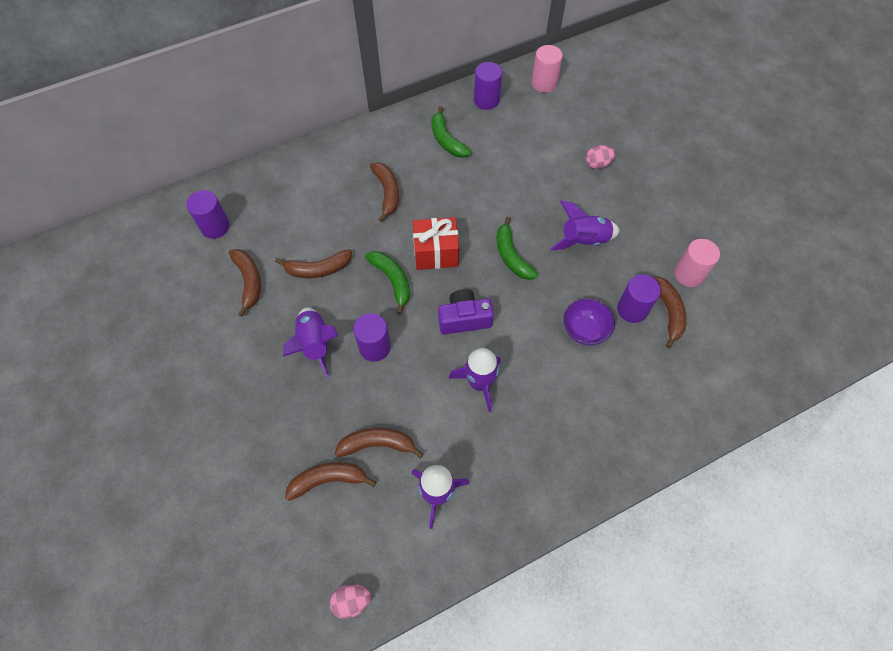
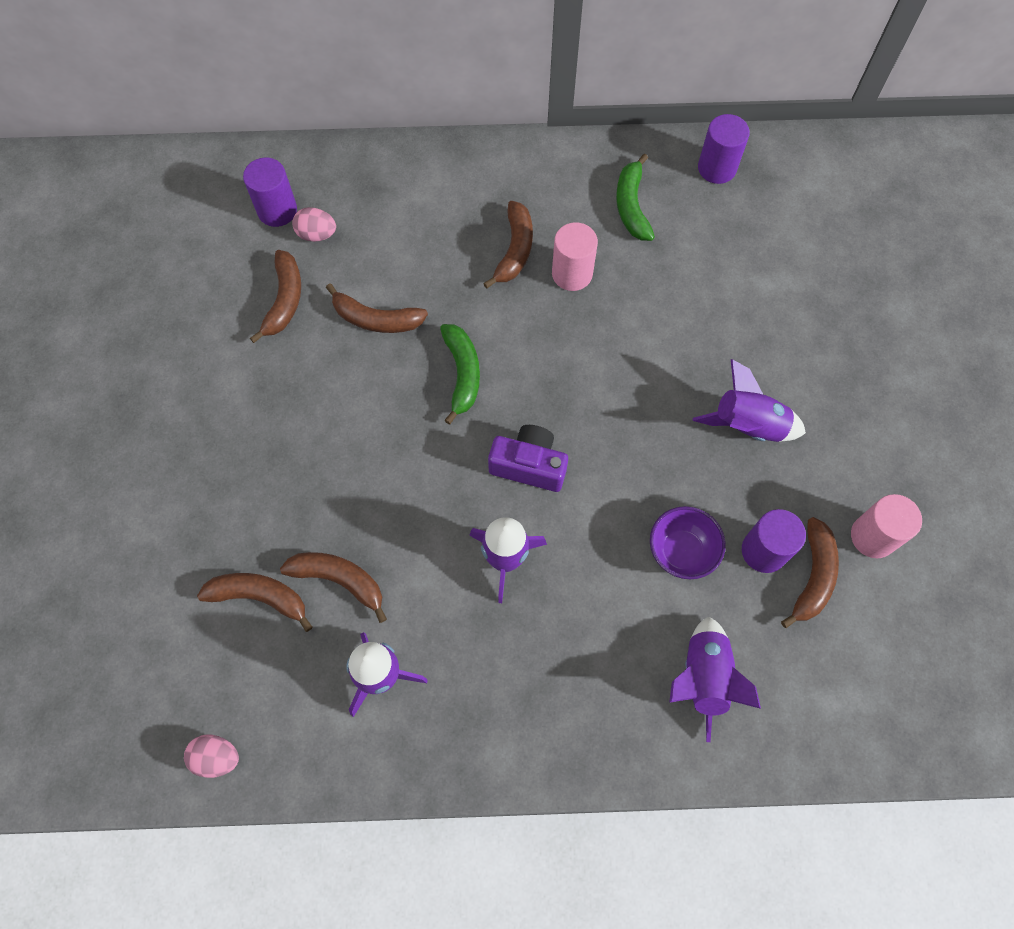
camera: 25 degrees right, 5 degrees up
purple rocket [283,308,338,378] -> purple rocket moved to [669,616,761,742]
purple cylinder [353,313,391,362] -> none
red gift [412,217,459,270] -> none
green banana [497,217,538,280] -> none
pink cylinder [532,45,563,93] -> pink cylinder moved to [552,222,598,291]
pink egg [585,145,616,169] -> pink egg moved to [292,207,336,242]

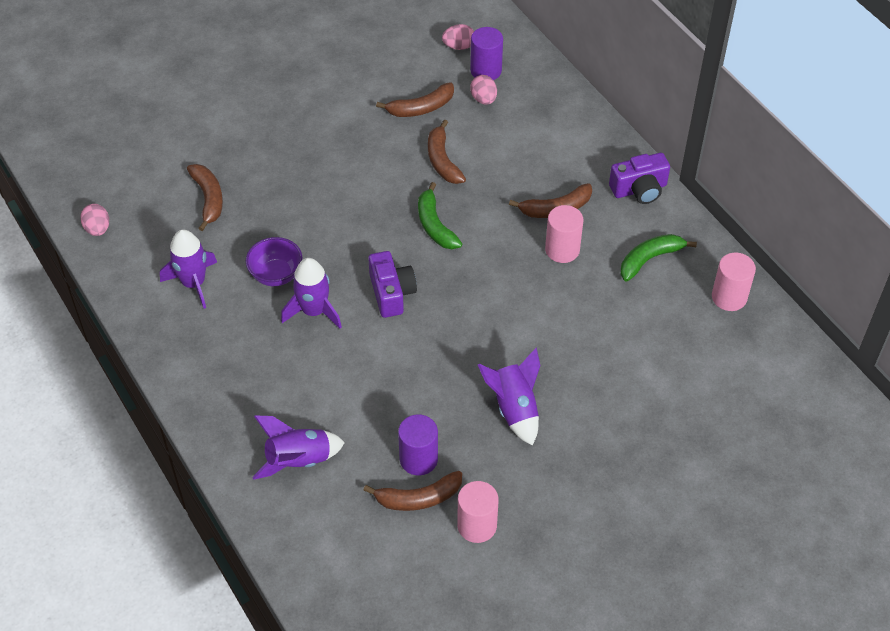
camera: 60 degrees right, 15 degrees down
brown banana [280,552,387,623] -> none
green banana [440,324,480,425] -> green banana turned 105 degrees clockwise [418,182,462,249]
purple bowl [650,506,726,579] -> purple bowl moved to [246,237,302,286]
purple cylinder [698,114,750,184] -> pink cylinder [712,253,756,311]
none -> pink egg [442,24,474,50]
none -> purple camera [609,153,670,204]

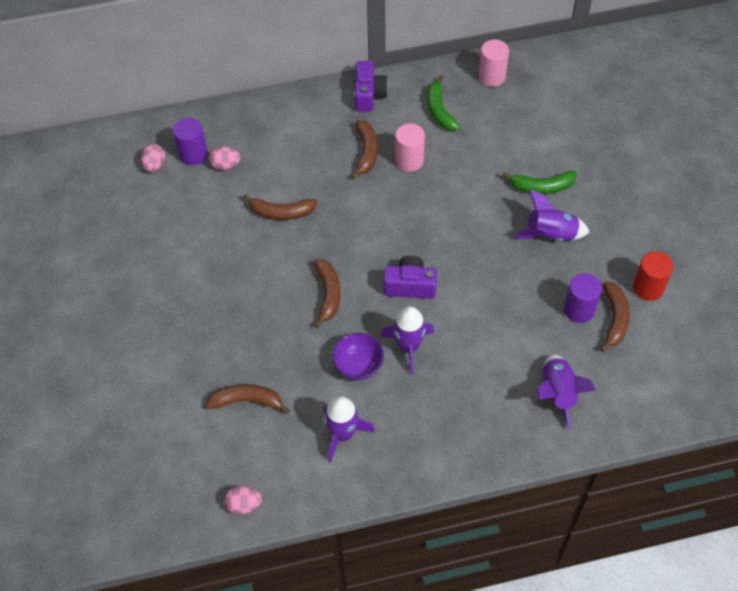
camera: 70 degrees left, 5 degrees up
brown banana [376,82,454,117] -> brown banana moved to [313,259,341,328]
green banana [418,182,462,249] -> green banana moved to [502,171,577,194]
pink cylinder [457,481,499,543] -> red cylinder [633,251,673,301]

